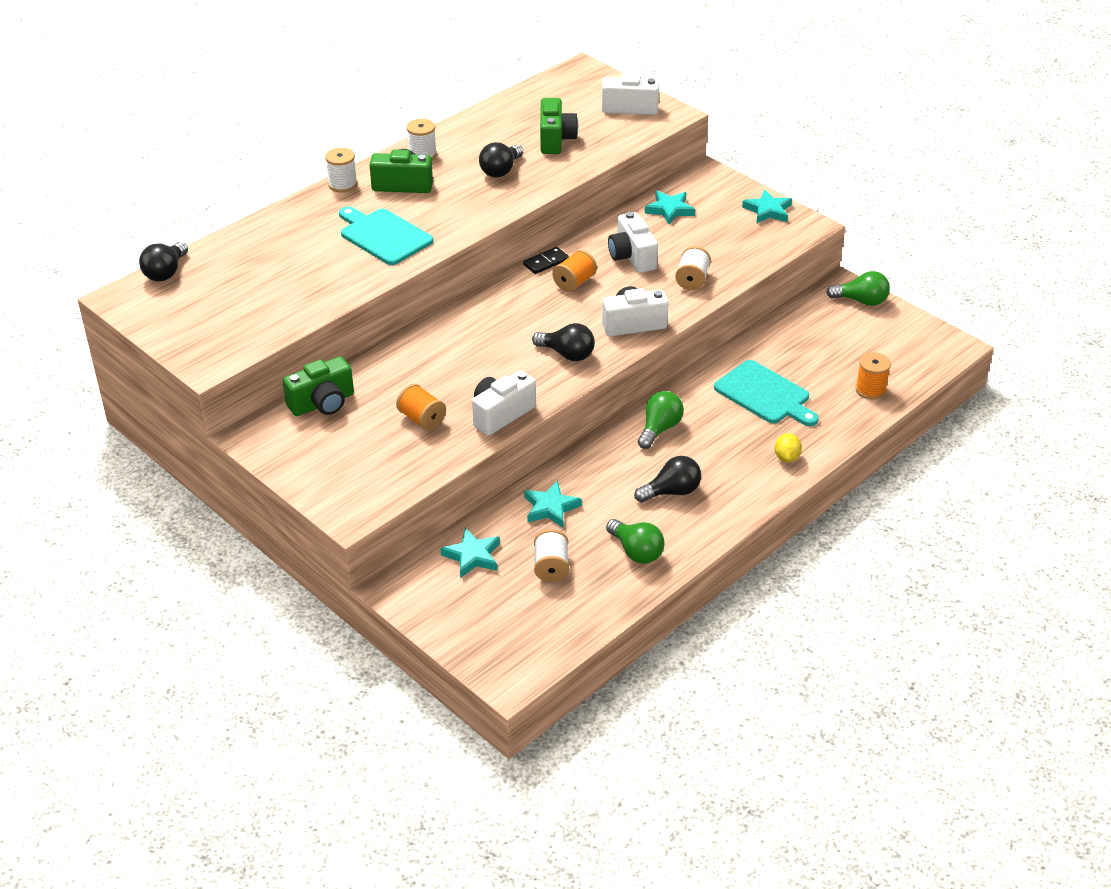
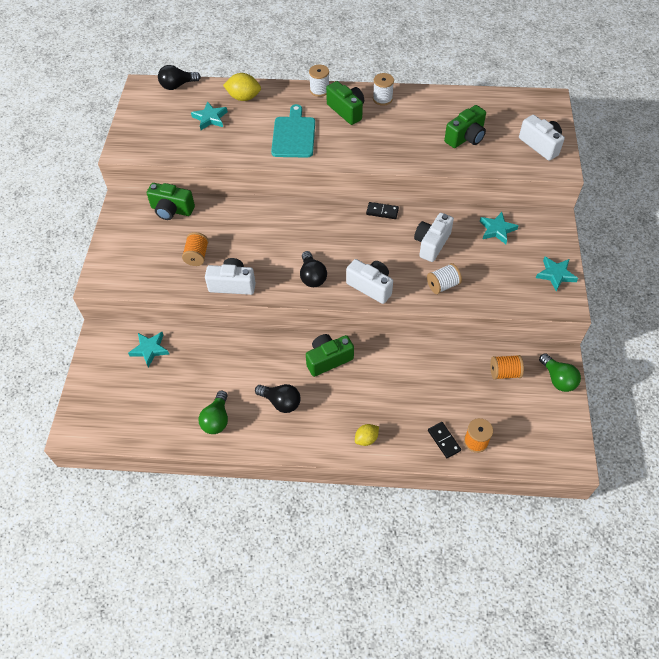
camera: 50 degrees right, 15 degrees up
black light bulb [479,142,523,178] -> none
turquoise star [524,480,582,528] -> turquoise star moved to [191,102,228,130]
white spool [534,529,569,582] -> none
orange spool [552,250,597,292] -> orange spool moved to [490,355,524,380]
green light bulb [638,391,684,449] -> green camera [306,334,354,377]
turquoise cutting board [714,360,819,426] -> none
none -> yellow lemon [223,73,261,101]
none -> black domino [428,422,461,458]

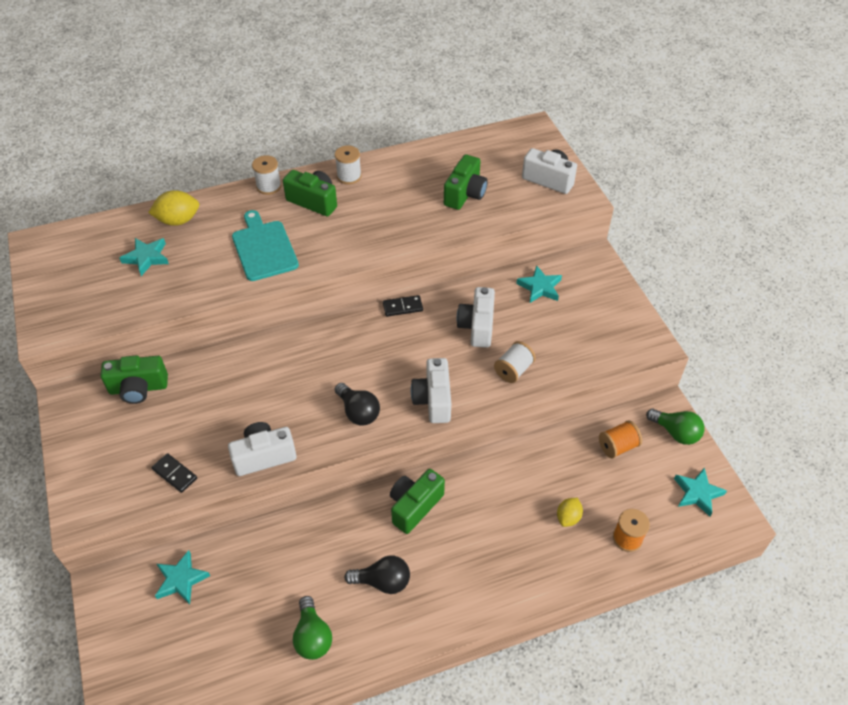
camera: 25 degrees left, 5 degrees down
black light bulb [158,65,201,90] -> none
orange spool [182,232,209,266] -> none
white camera [346,259,393,304] -> white camera turned 105 degrees counterclockwise [411,358,451,423]
yellow lemon [355,424,379,446] -> yellow lemon moved to [557,498,583,527]
black domino [428,422,461,458] -> black domino moved to [152,453,197,493]
turquoise star [536,257,578,292] -> turquoise star moved to [674,467,727,516]

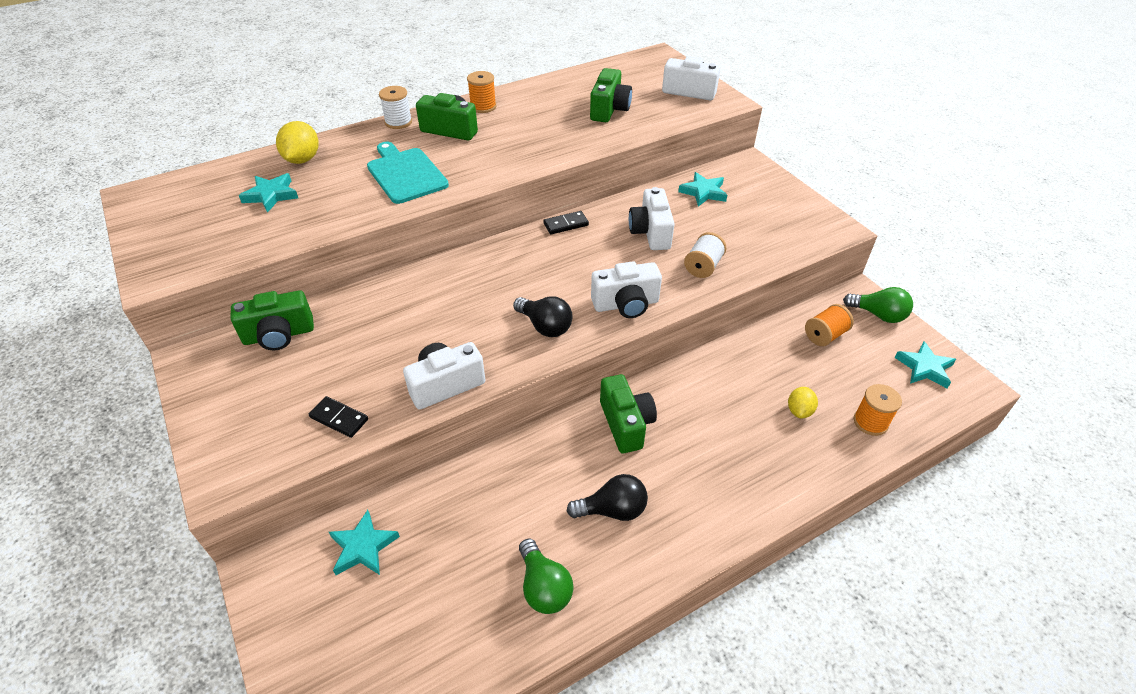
camera: 10 degrees left, 5 degrees down
yellow lemon [148,190,199,226] -> yellow lemon turned 60 degrees counterclockwise [276,121,318,164]
white spool [335,146,362,184] -> orange spool [467,71,496,113]
green camera [390,469,445,534] -> green camera turned 135 degrees clockwise [600,374,657,453]
white camera [411,358,451,423] -> white camera turned 90 degrees counterclockwise [591,261,662,318]

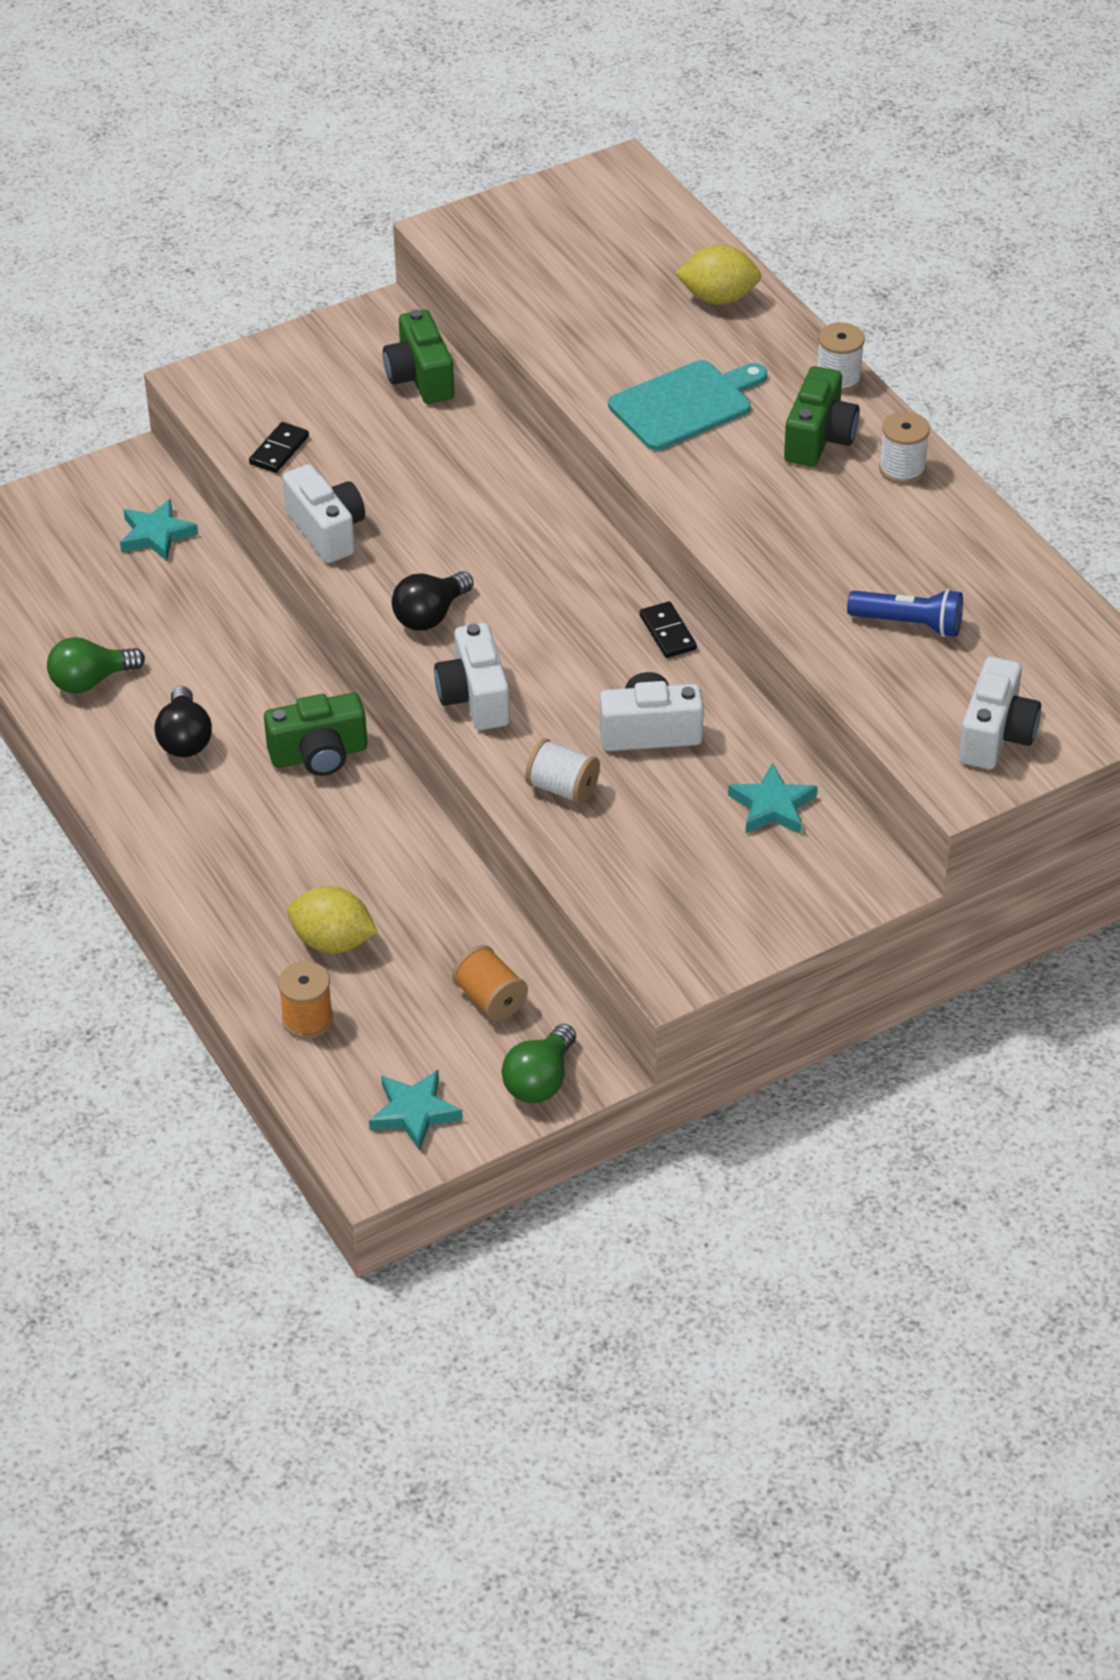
camera: 90 degrees right, 0 degrees up
turquoise star [239,173,298,213] -> none
orange spool [467,71,496,113] -> white spool [879,411,930,484]
green camera [590,68,632,122] -> blue flashlight [847,589,963,637]
yellow lemon [788,387,818,418] -> yellow lemon [287,886,378,953], size x1.58

